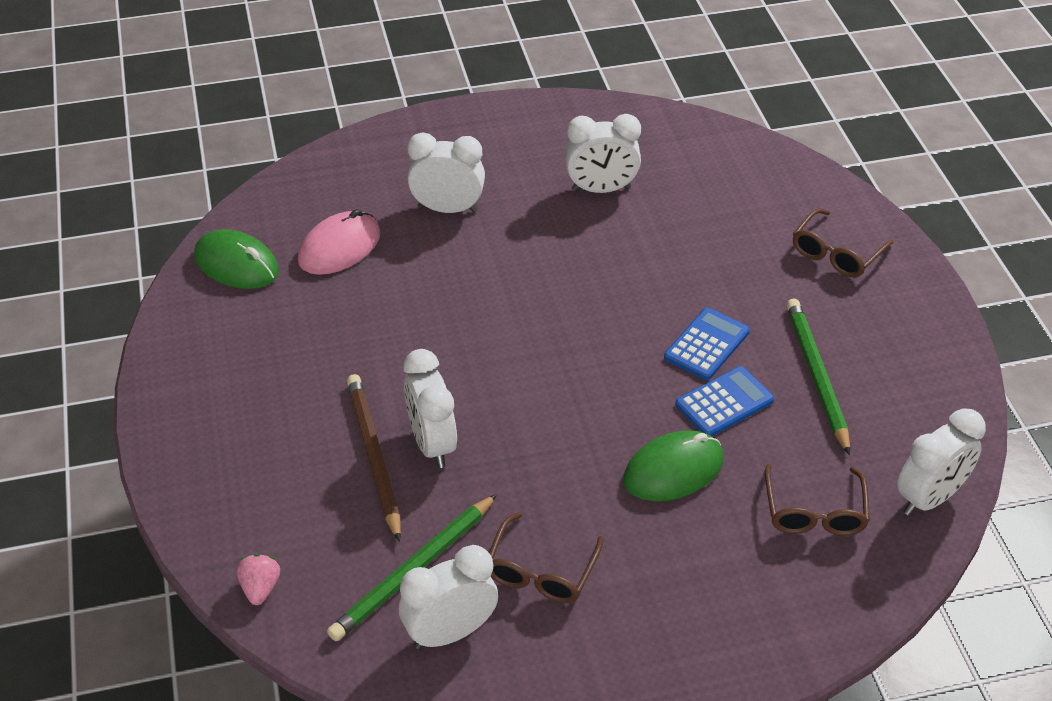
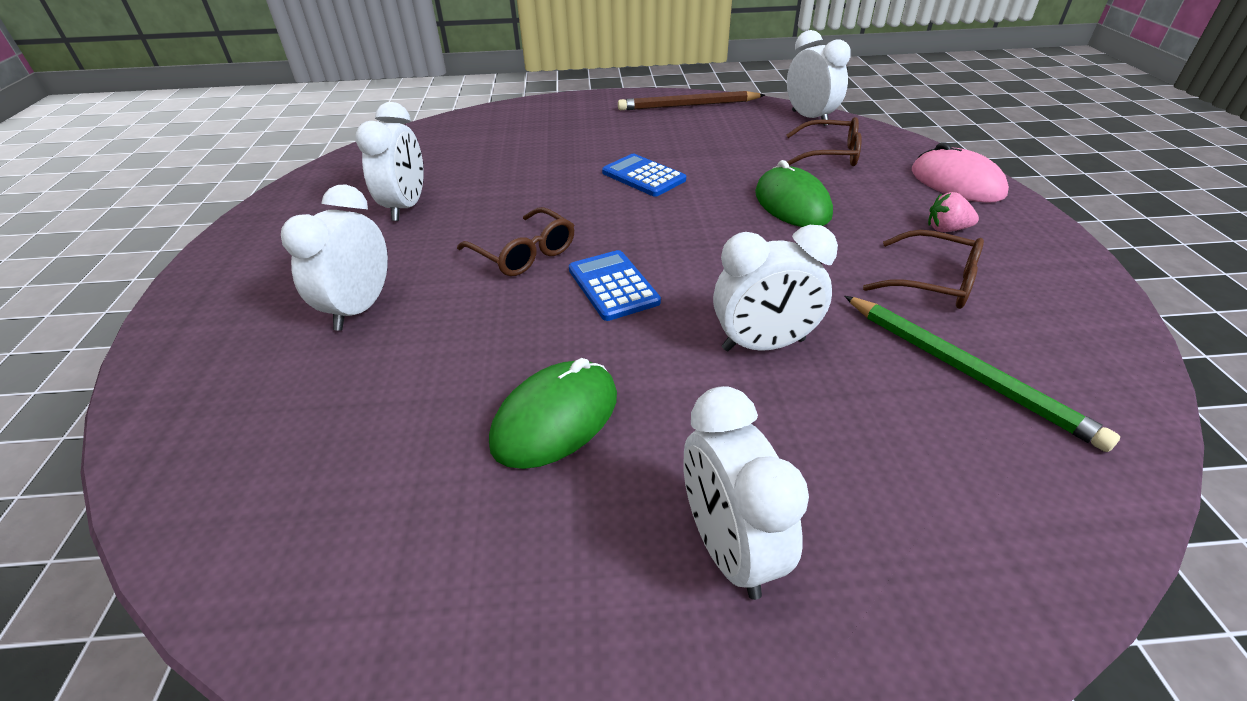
camera: 80 degrees left, 5 degrees down
green mouse [194,229,279,289] -> green mouse moved to [489,358,617,469]
pink strawberry [237,554,280,605] -> pink strawberry moved to [928,192,979,232]
pink mouse [298,209,381,275] -> pink mouse moved to [912,142,1009,203]
brown pencil [347,374,401,542] -> brown pencil moved to [618,91,765,110]
white clock [399,545,498,649] -> white clock moved to [683,386,809,600]
blue calculator [675,366,774,437] -> blue calculator moved to [569,250,661,321]
green pencil [786,299,850,455] -> none
brown glasses [793,208,894,277] -> brown glasses moved to [457,207,574,276]

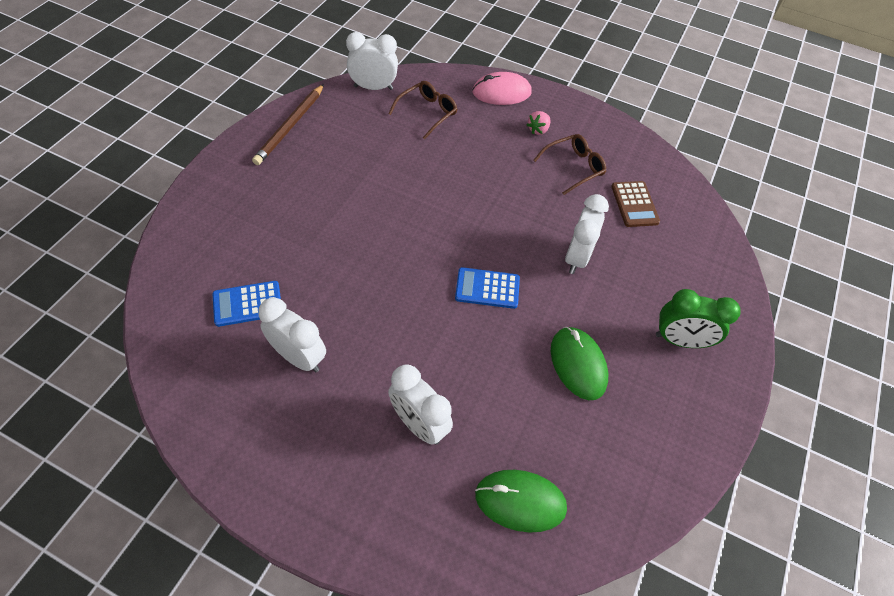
camera: 65 degrees left, 15 degrees up
brown glasses [457,207,574,276] -> none
blue calculator [602,154,686,197] -> blue calculator moved to [213,281,281,327]
white clock [683,386,809,600] -> green clock [656,289,740,348]
green mouse [755,160,833,227] -> green mouse moved to [475,470,567,533]
green pencil [844,296,1120,452] -> brown calculator [611,181,660,227]

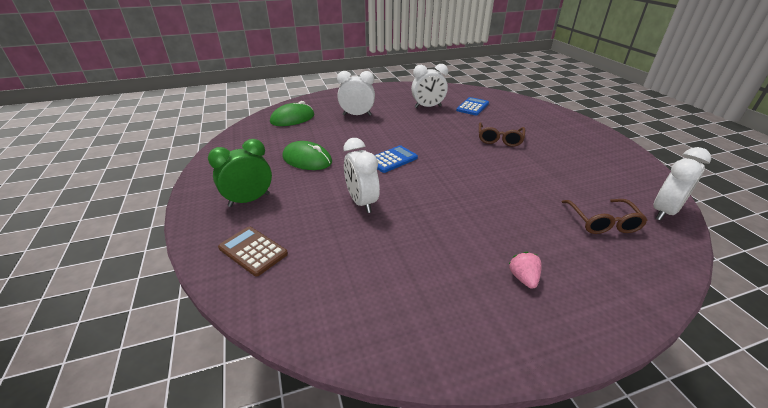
camera: 140 degrees right, 20 degrees down
brown pencil [252,84,324,165] -> none
pink mouse [472,72,532,105] -> none
brown glasses [534,134,606,195] -> brown glasses moved to [479,122,525,147]
brown calculator [611,181,660,227] -> brown calculator moved to [218,227,288,277]

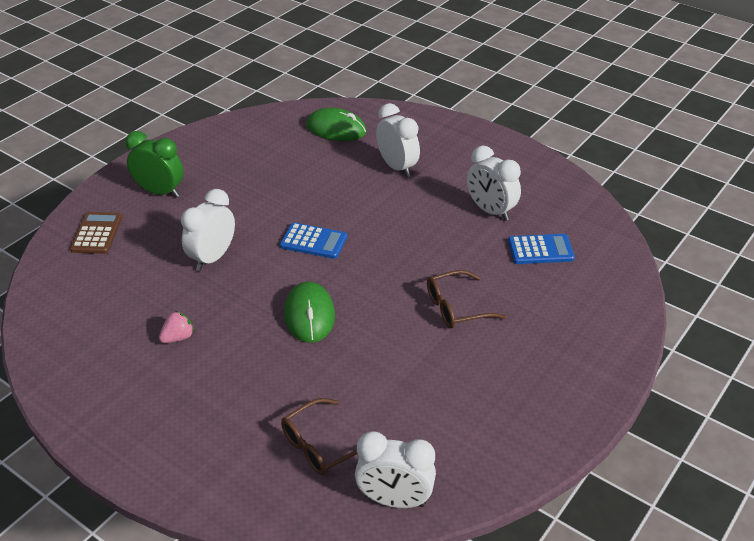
camera: 55 degrees right, 5 degrees up
green mouse [282,141,332,170] -> green mouse moved to [284,281,335,343]
pink strawberry [509,252,542,289] -> pink strawberry moved to [159,311,194,343]

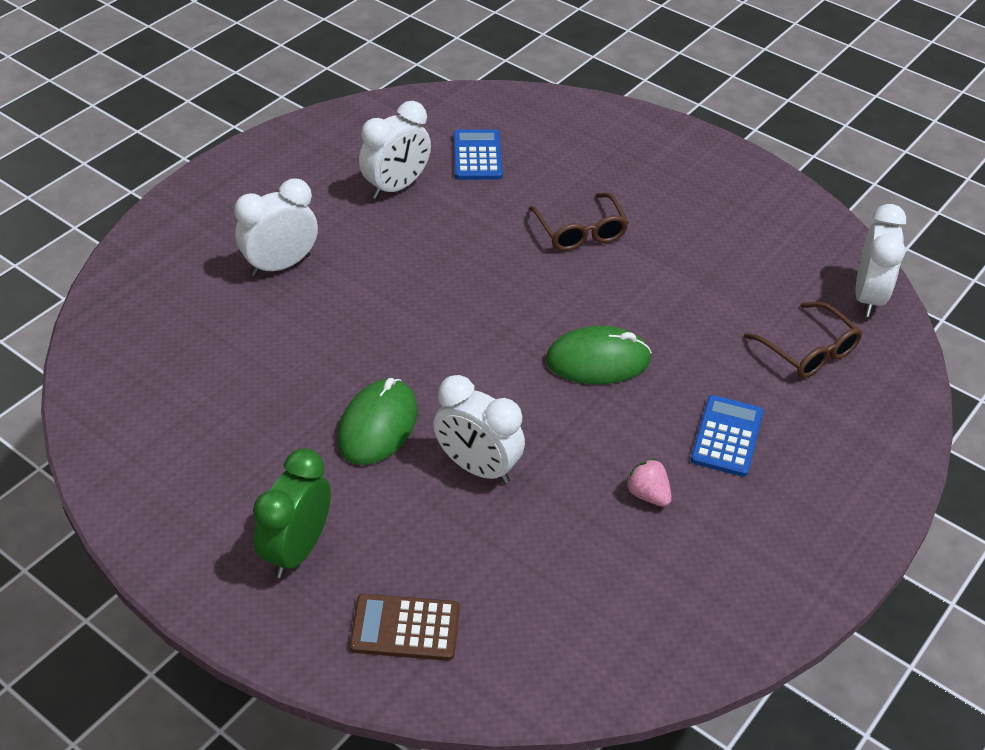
camera: 90 degrees left, 5 degrees up
blue calculator [280,222,347,259] -> blue calculator moved to [690,395,764,477]
green mouse [306,108,366,141] -> green mouse moved to [337,378,418,465]

